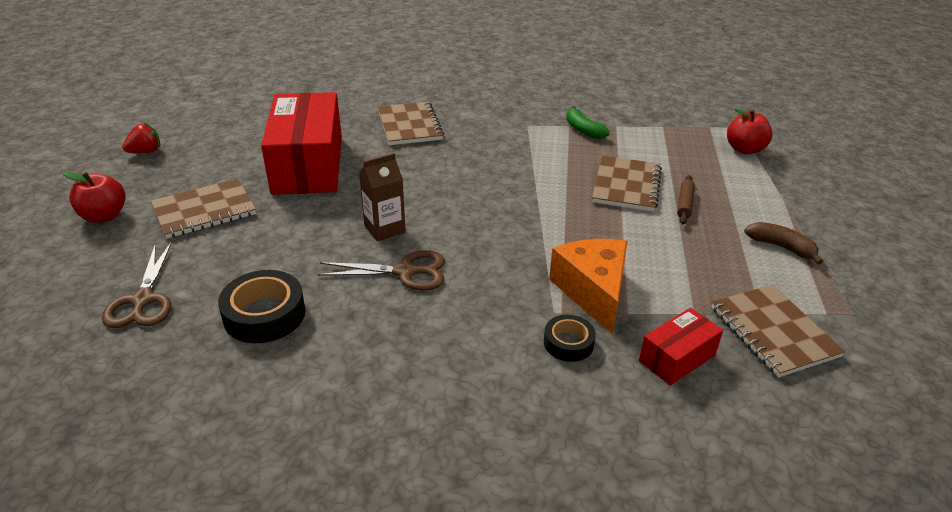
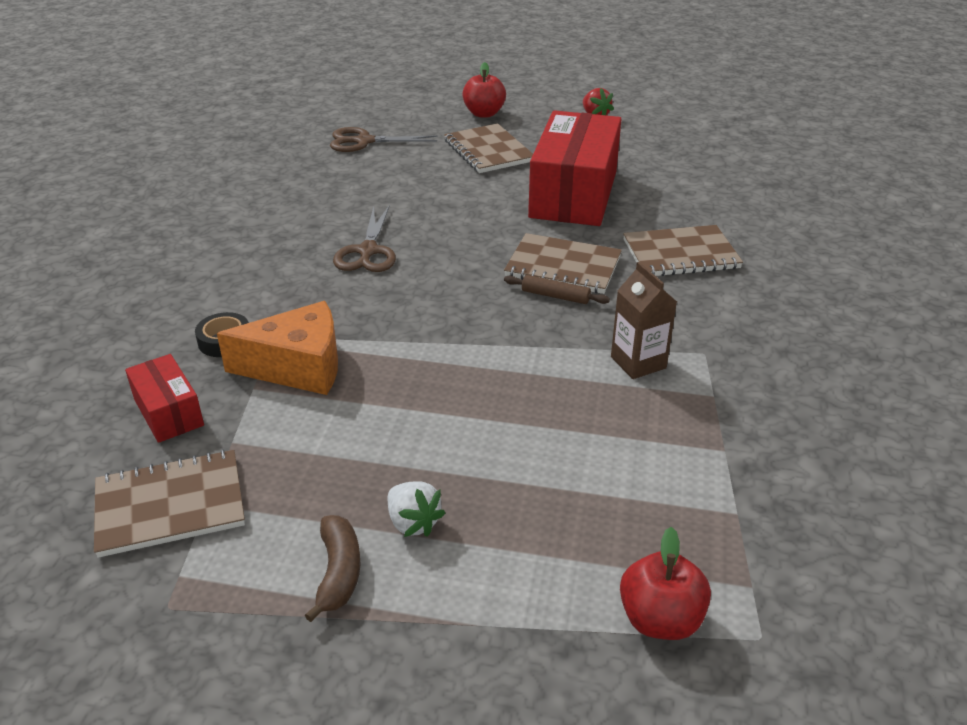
camera: 95 degrees right, 0 degrees up
black tape [218,270,305,343] -> none
red box [261,92,342,195] -> red box turned 75 degrees counterclockwise [528,110,621,226]
brown carton [359,153,406,241] -> brown carton moved to [611,262,677,379]
green banana [566,106,610,139] -> none
brown notebook [592,155,662,212] -> brown notebook moved to [504,233,622,294]
brown rolling pin [677,175,695,224] -> brown rolling pin moved to [504,275,610,304]
brown banana [744,222,823,264] -> brown banana turned 45 degrees counterclockwise [304,515,360,622]
none -> white strawberry [388,481,445,537]

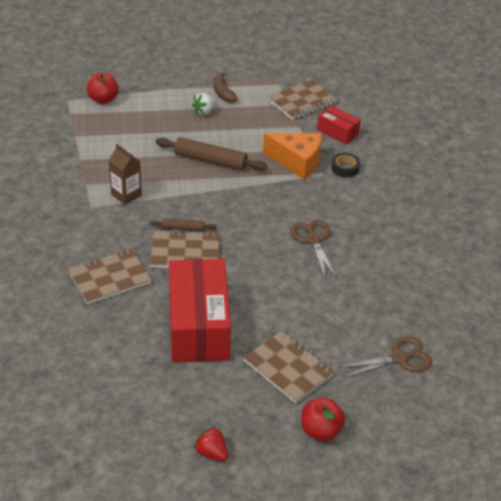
camera: 160 degrees right, 5 degrees up
orange cheese [217,301,338,395] -> orange cheese turned 135 degrees counterclockwise [263,133,322,179]
white strawberry [388,481,445,537] -> white strawberry turned 75 degrees counterclockwise [192,93,217,115]
none -> brown rolling pin [156,137,267,171]

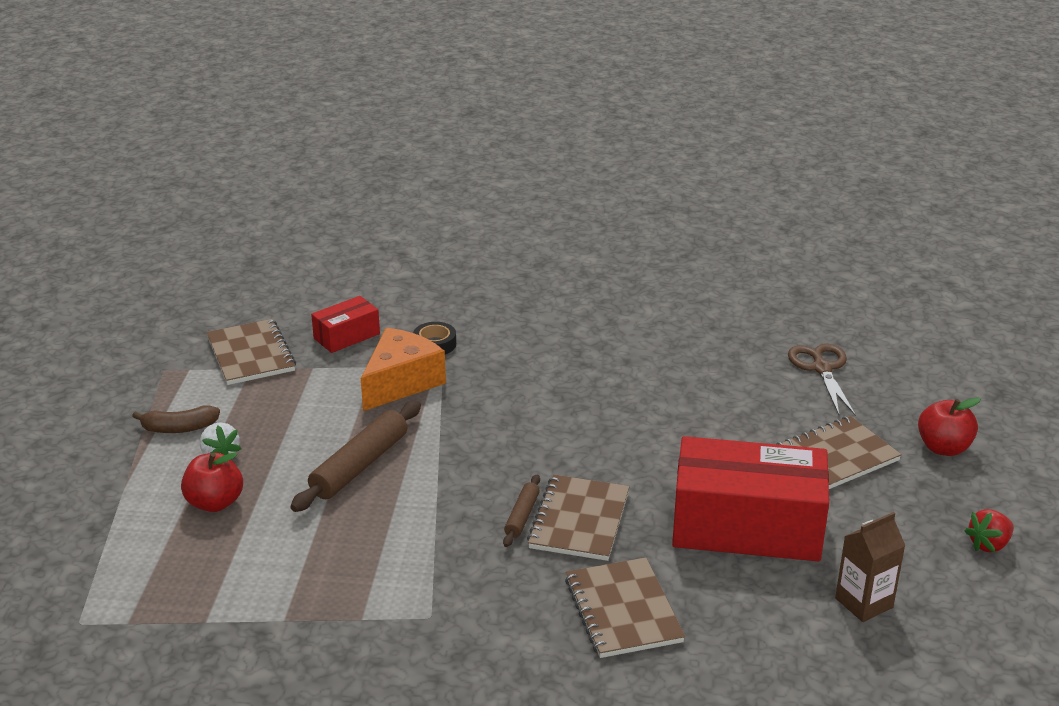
camera: 75 degrees left, 10 degrees down
red apple [87,73,119,104] -> red apple moved to [181,453,243,512]
brown carton [109,144,142,205] -> brown carton moved to [835,512,905,622]
brown scissors [290,220,337,280] -> none

